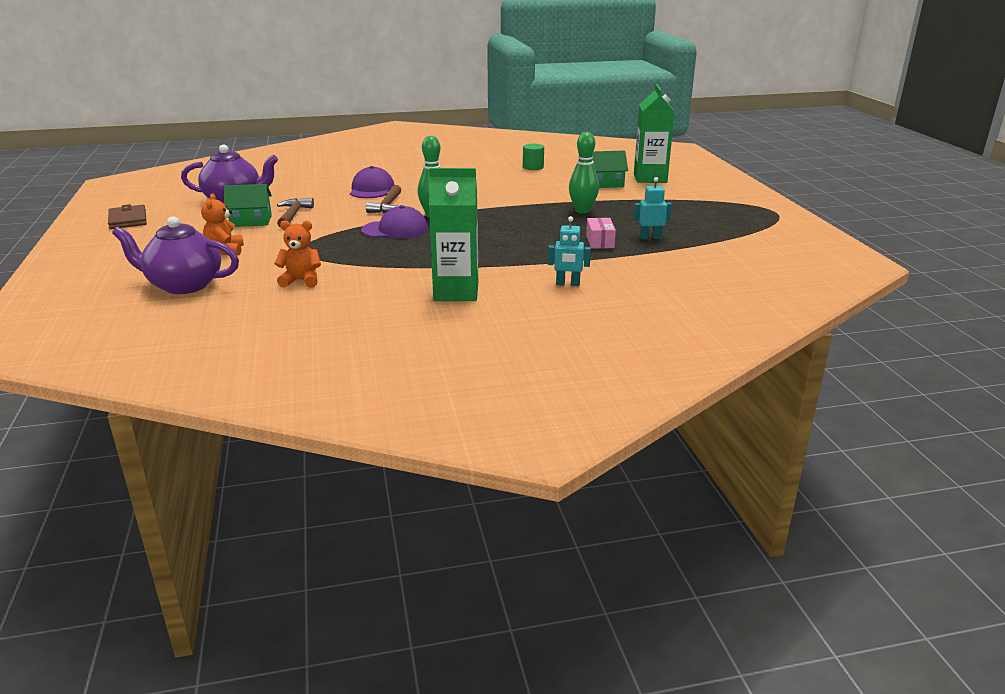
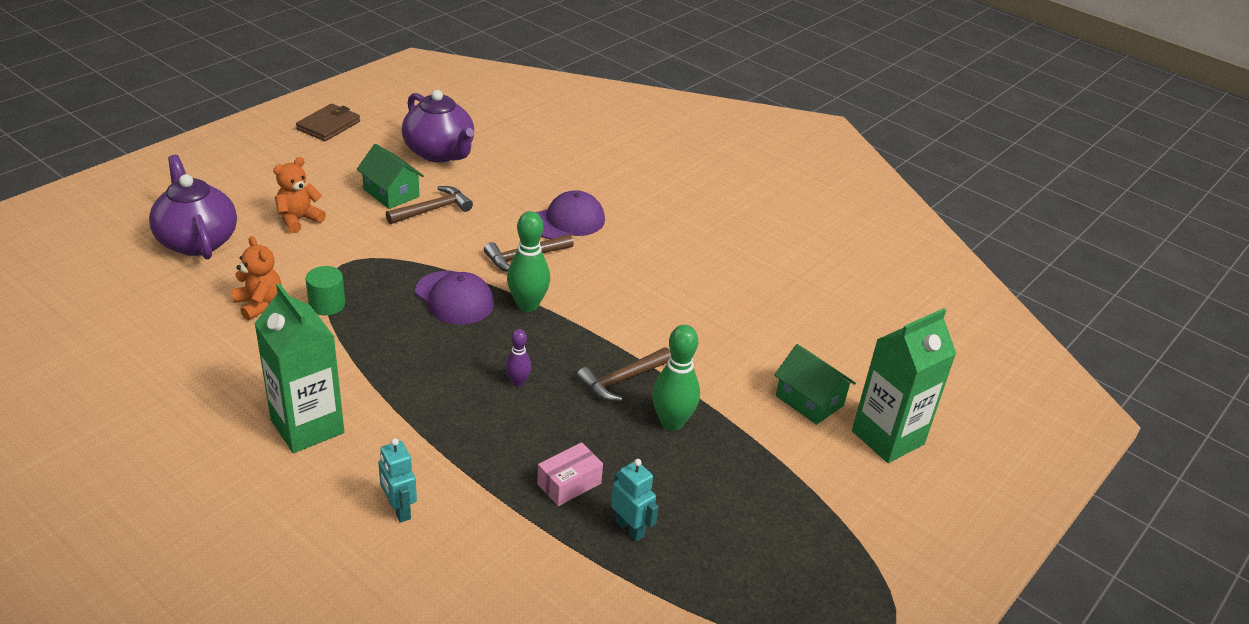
camera: 50 degrees right, 10 degrees up
green cylinder [523,144,544,170] -> green cylinder moved to [306,266,345,315]
none -> purple bowling pin [505,329,531,387]
none -> brown hammer [576,347,671,401]

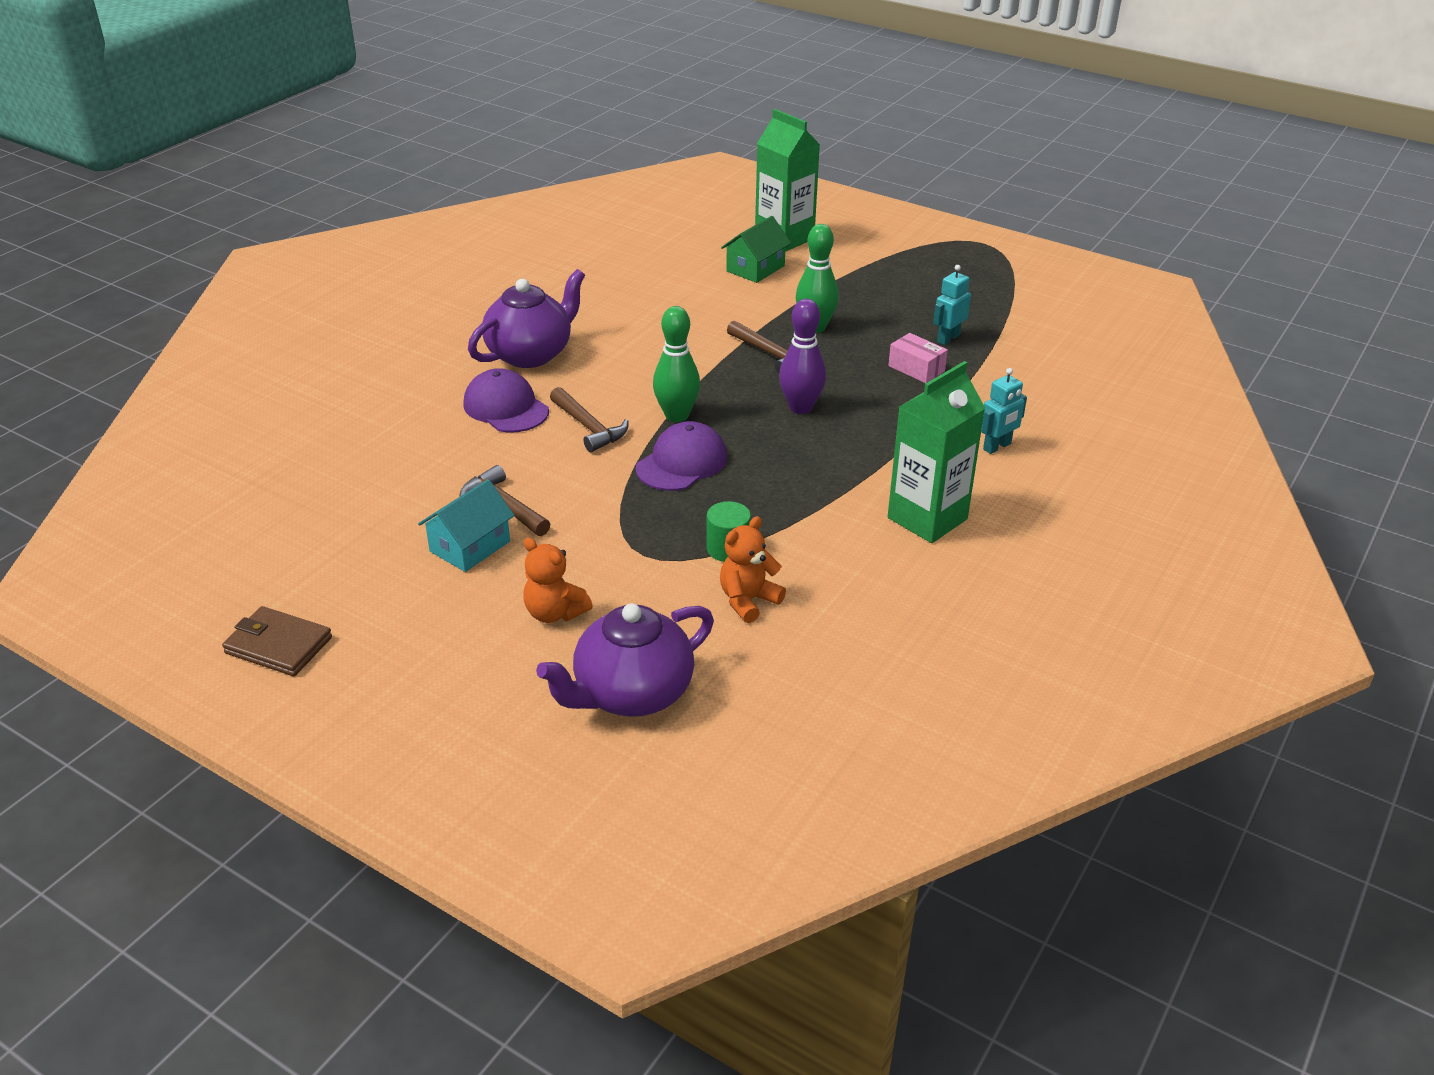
camera: 95 degrees left, 0 degrees up
green house [356,144,424,209] -> turquoise house [418,479,515,572]
purple teapot [402,90,474,162] -> purple teapot moved to [468,269,585,368]
purple bowling pin [505,329,531,387] -> purple bowling pin [779,299,826,414], size x1.79

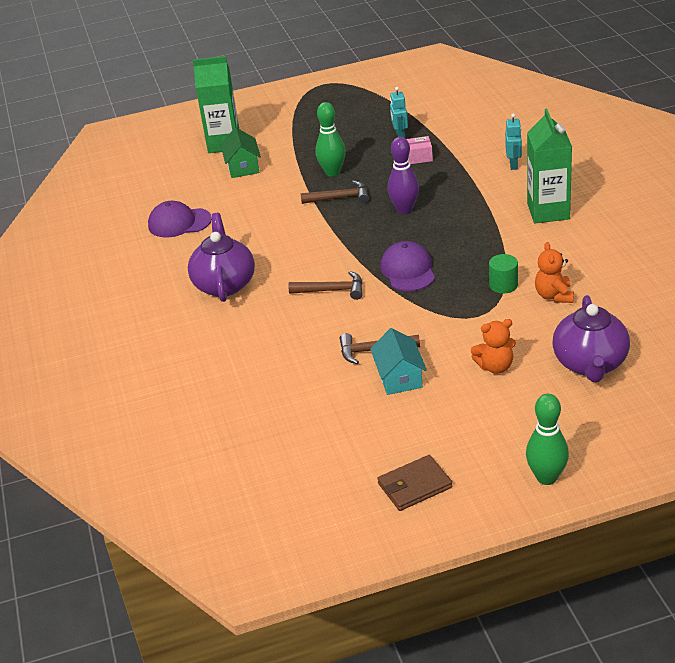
camera: 45 degrees left, 0 degrees up
purple cap [463,368,549,433] -> purple cap moved to [148,201,212,237]
green bowling pin [653,306,700,422] -> green bowling pin moved to [526,394,569,485]

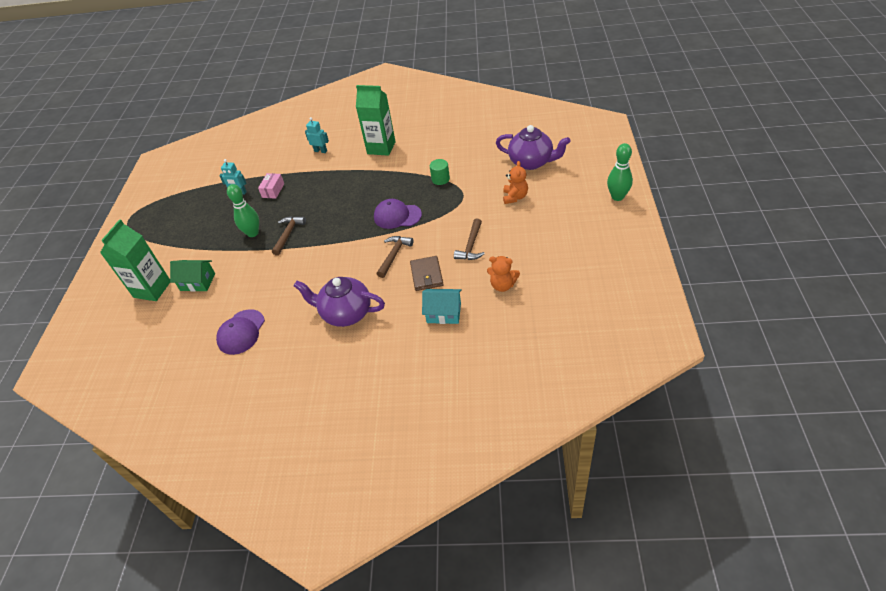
camera: 70 degrees left, 10 degrees up
turquoise house [370,328,427,395] -> turquoise house moved to [422,289,462,324]
brown wallet [377,455,452,511] -> brown wallet moved to [410,256,444,291]
purple bowling pin [387,137,419,214] -> none
orange teddy bear [535,242,574,303] -> orange teddy bear moved to [487,256,520,292]

